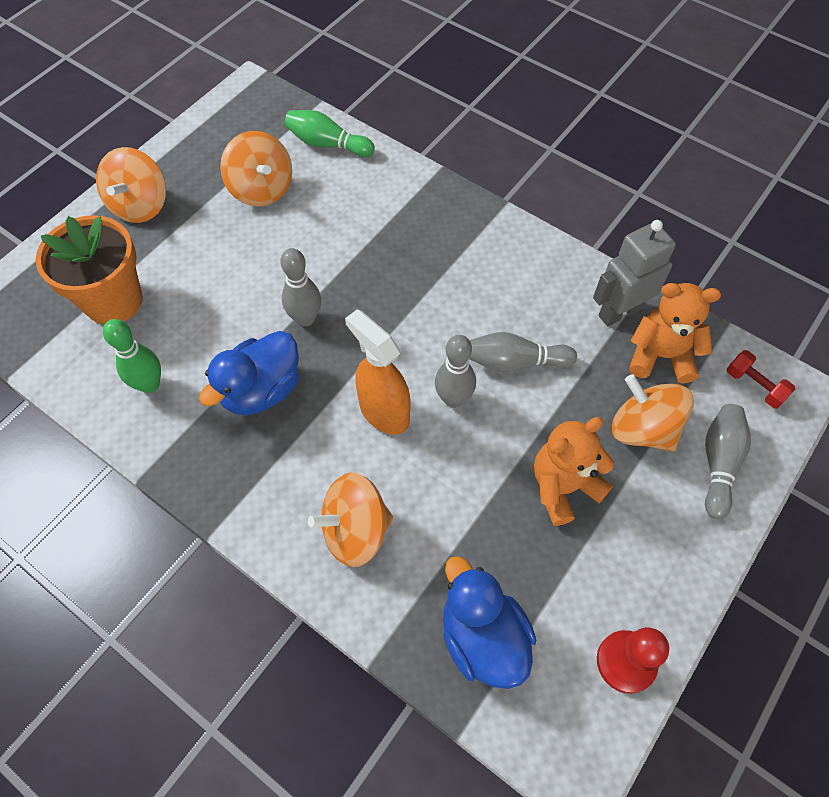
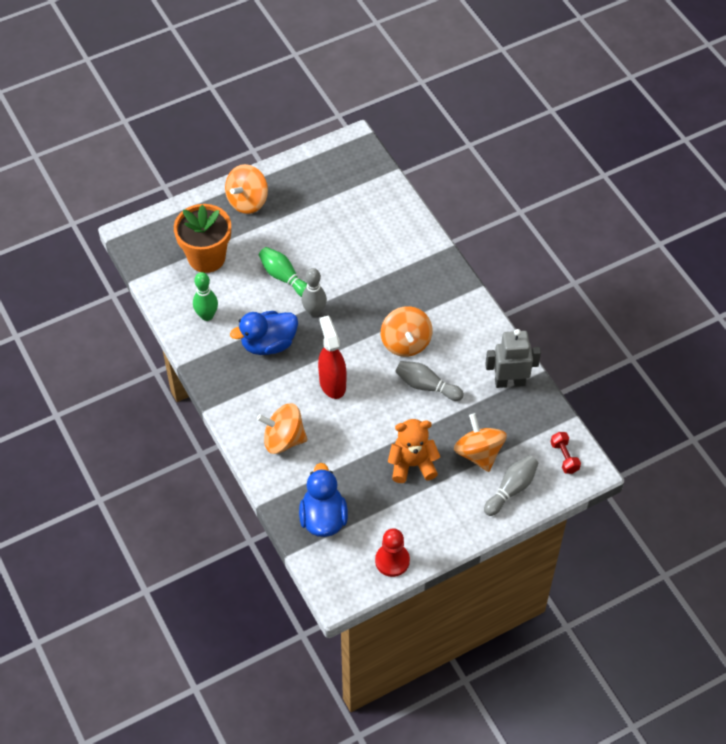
camera: 25 degrees right, 5 degrees down
orange spinning top [220,131,292,207] -> orange spinning top moved to [381,306,433,357]
green bowling pin [284,110,375,157] -> green bowling pin moved to [259,247,307,297]
orange spray bottle [345,309,411,434] -> red spray bottle [318,316,347,399]
grey bowling pin [435,335,476,408] -> none
orange teddy bear [629,283,721,384] -> none

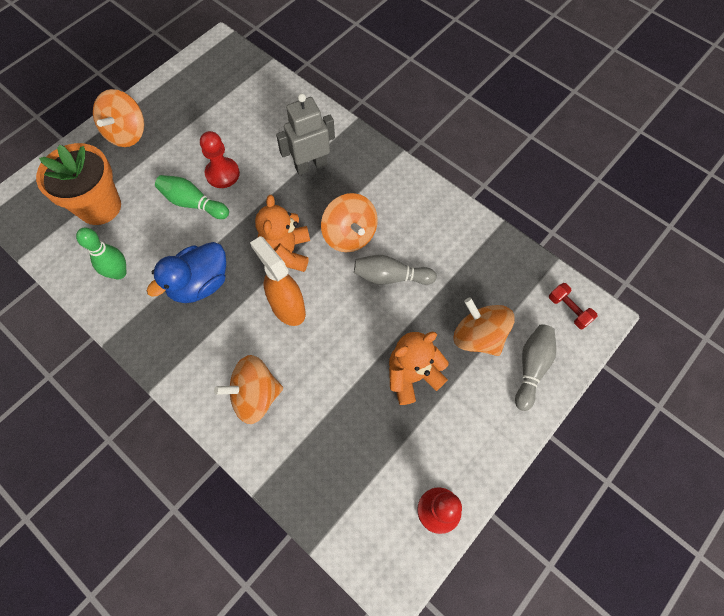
camera: 20 degrees left, 10 degrees up
blue duck [299,463,348,537] -> none
grey bowling pin [302,268,327,317] -> none
red spray bottle [318,316,347,399] -> orange spray bottle [250,236,306,326]
grey robot [485,329,541,388] -> grey robot moved to [276,93,335,175]
none -> red pawn [200,131,240,188]
none -> orange teddy bear [255,195,310,272]

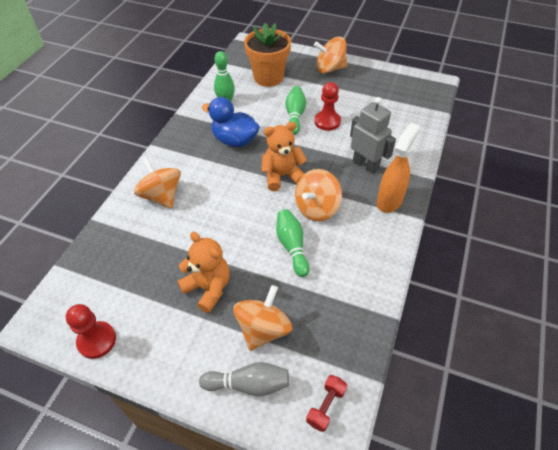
camera: 70 degrees right, 15 degrees down
orange spray bottle [250,236,306,326] -> orange spray bottle moved to [377,123,420,213]
grey bowling pin [354,255,437,285] -> green bowling pin [276,209,310,277]

